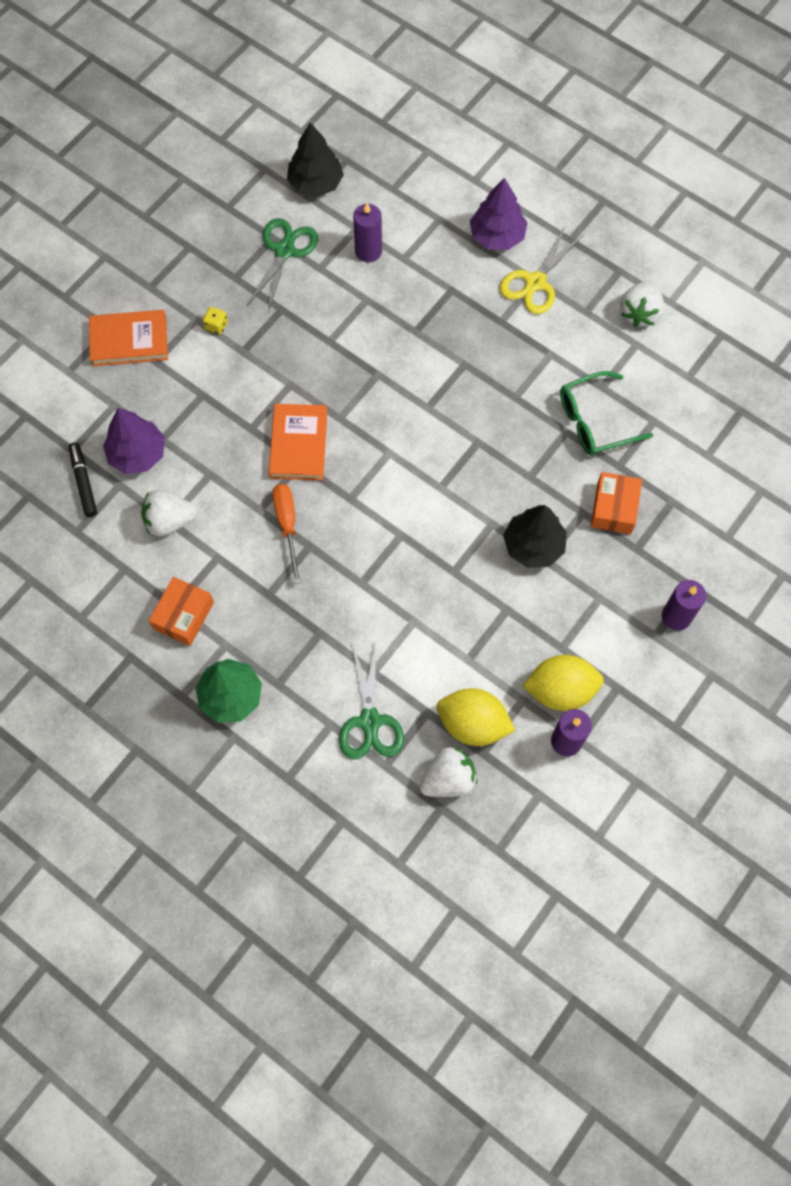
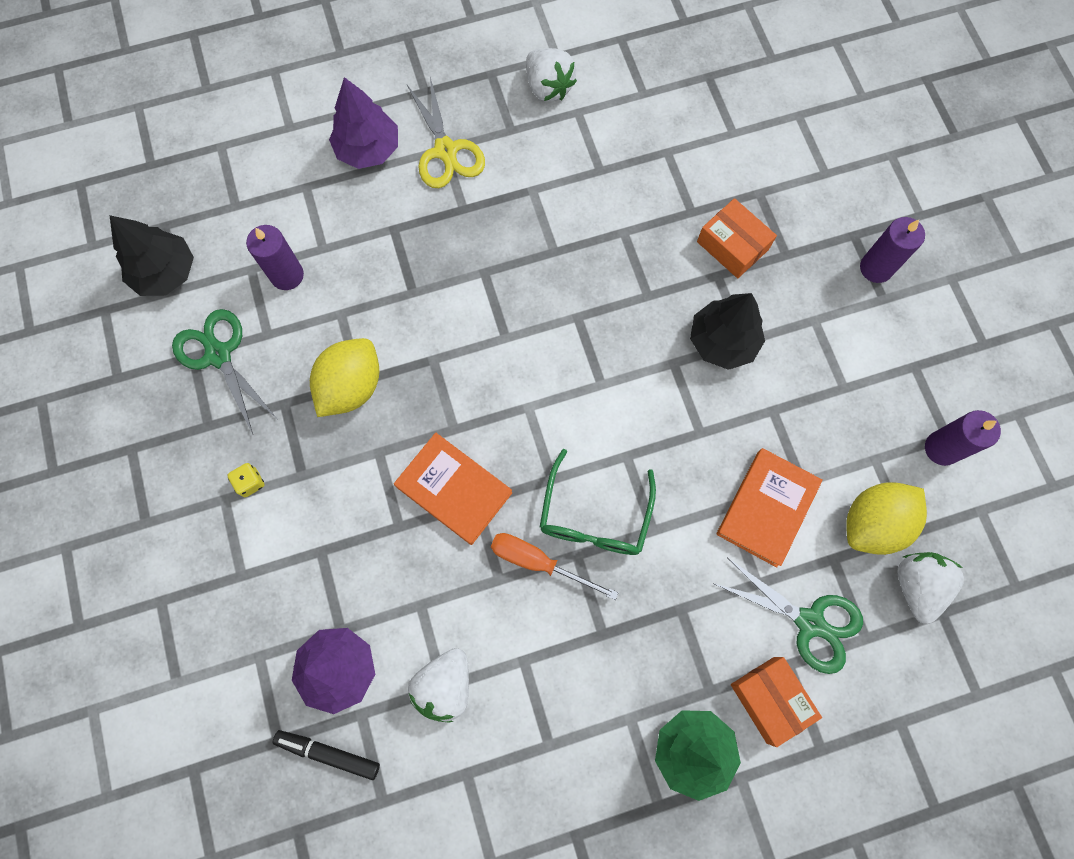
camera: 55 degrees left, 5 degrees up
orange book [89,310,168,366] -> orange book moved to [717,448,823,567]
orange box [149,577,214,646] -> orange box moved to [731,657,822,747]
yellow lemon [523,655,604,711] -> yellow lemon moved to [310,338,379,417]
green glasses [560,371,653,455] -> green glasses moved to [540,449,656,555]

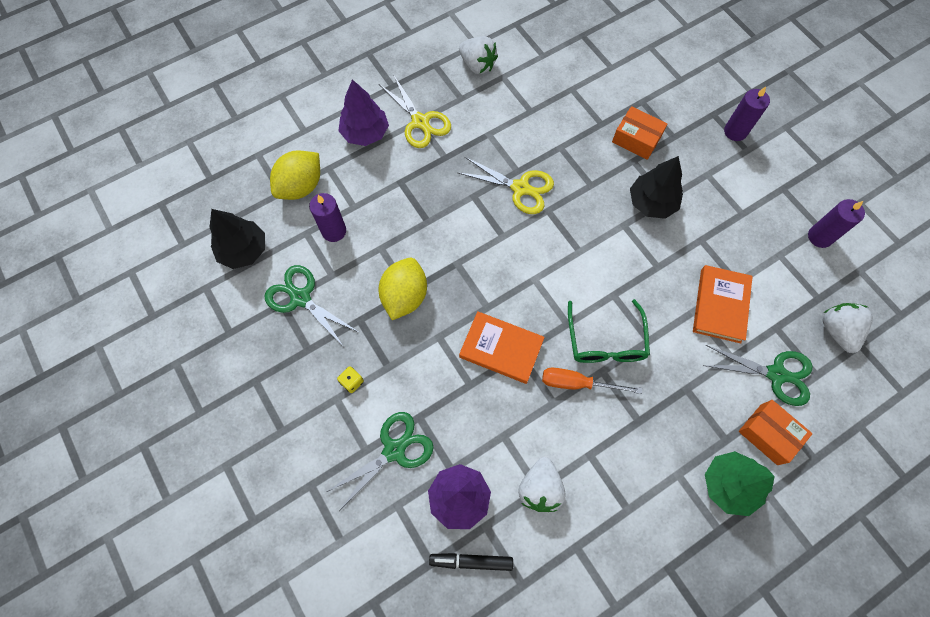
camera: 15 degrees left, 5 degrees down
yellow lemon [846,482,927,555] -> yellow lemon moved to [270,150,320,200]
none -> green scissors [325,412,434,510]
none -> yellow scissors [457,157,554,214]

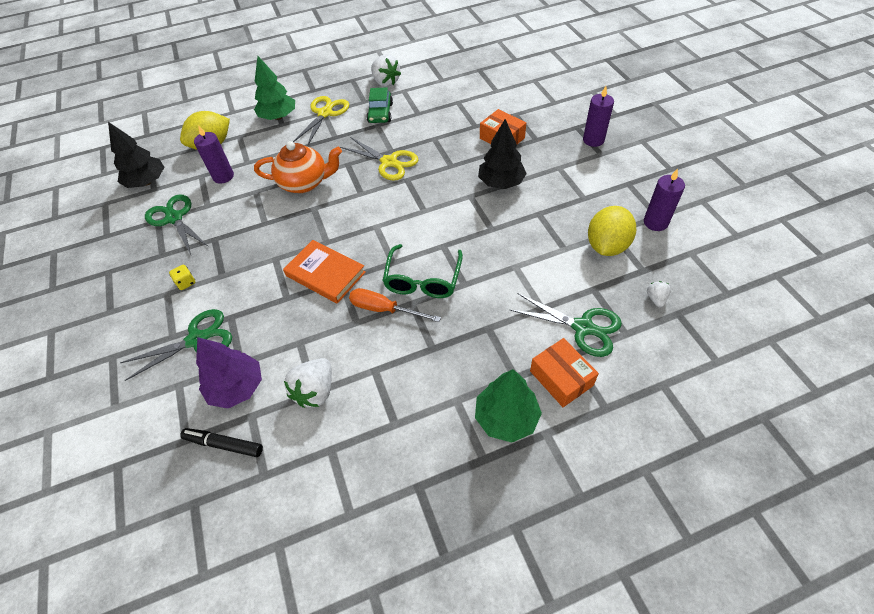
camera: 15 degrees right, 15 degrees down
purple tree [338,79,389,146] -> green tree [254,56,295,120]
yellow scissors [379,76,451,148] -> yellow scissors turned 135 degrees counterclockwise [293,96,349,146]
yellow lemon [379,258,427,320] -> yellow lemon moved to [588,206,636,256]
orange book [693,265,753,343] -> none
white strawberry [823,303,873,353] -> white strawberry [647,281,671,307], size x0.53
none -> orange teapot [254,141,342,193]
none -> green car [366,87,393,123]

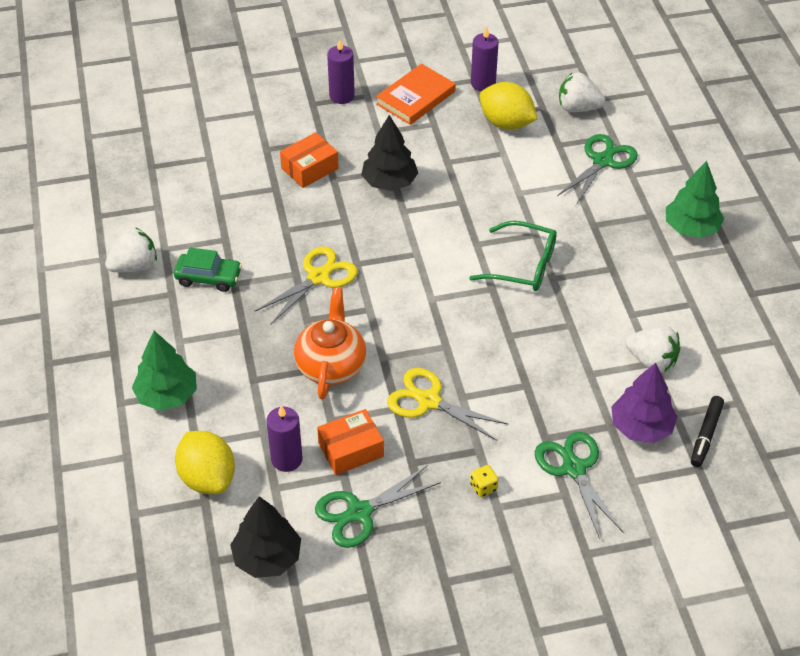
camera: 85 degrees left, 5 degrees down
orange book [283,240,366,304] -> orange book moved to [376,64,456,125]
yellow scissors [293,96,349,146] -> yellow scissors moved to [387,368,508,441]
orange screwdriver [349,288,441,322] -> none
orange box [530,338,599,407] -> orange box moved to [317,409,384,475]
white strawberry [647,281,671,307] -> white strawberry [559,73,605,112], size x1.90

